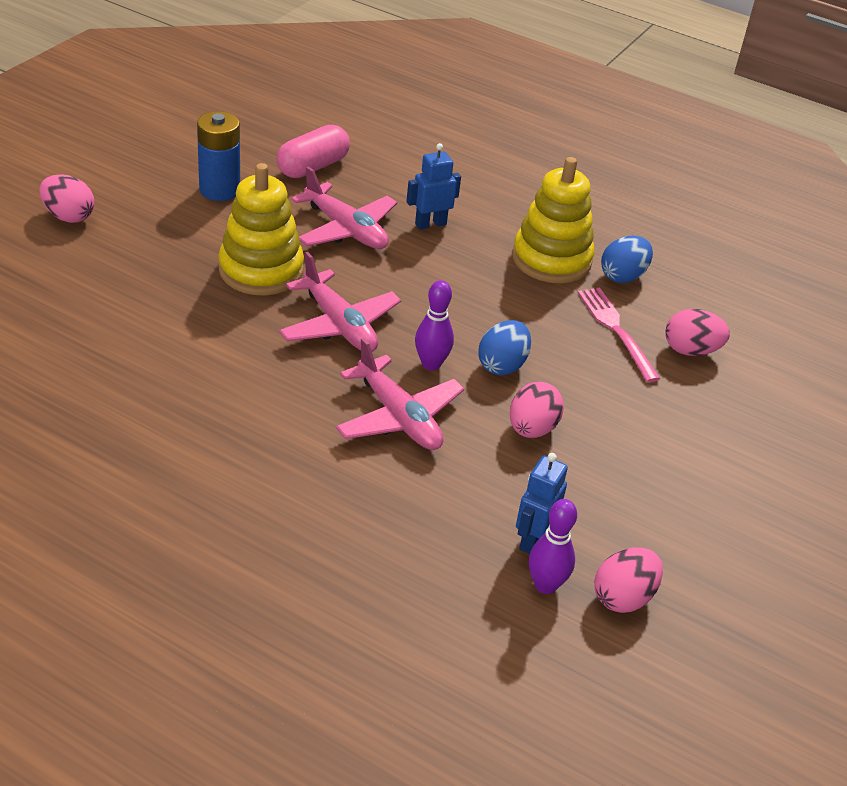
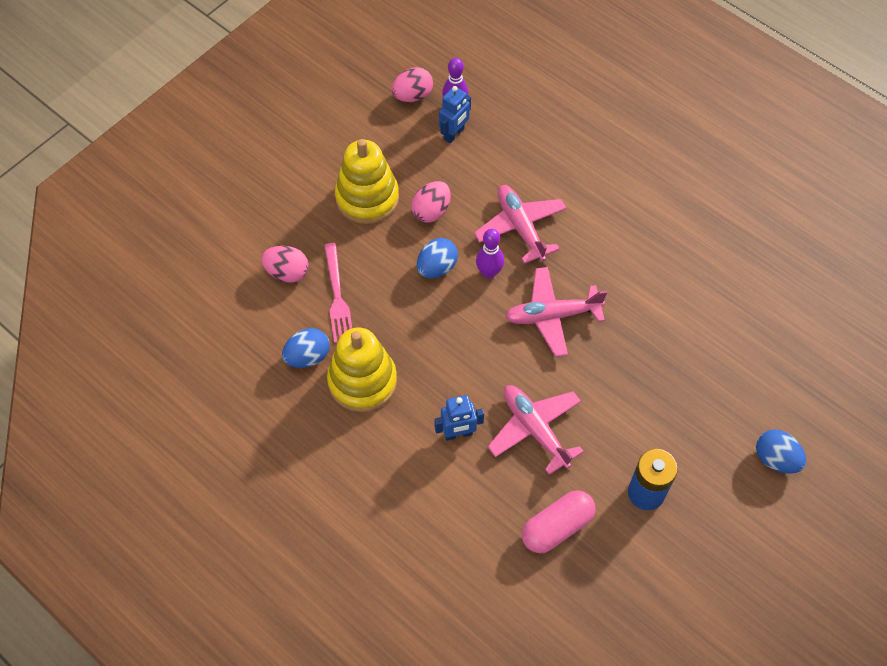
camera: 165 degrees left, 20 degrees up
pink egg [39,174,94,223] -> blue egg [756,429,806,474]
yellow stacking toy [218,163,304,296] -> yellow stacking toy moved to [335,139,399,224]
pink plane [279,252,401,352] -> pink plane turned 75 degrees counterclockwise [505,267,607,357]

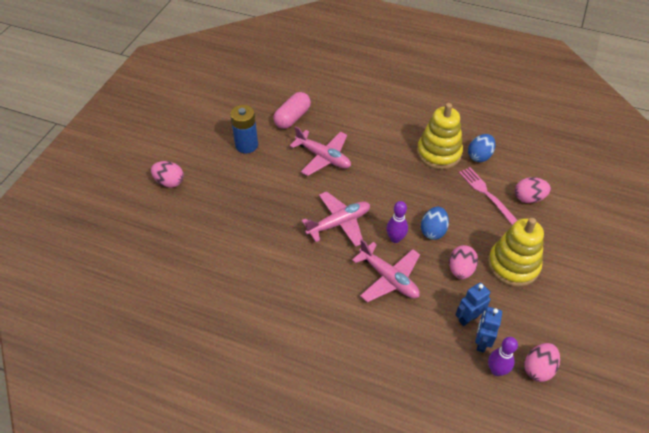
camera: 160 degrees right, 10 degrees down
blue robot [434,395,484,441] -> blue robot moved to [455,282,491,326]
blue egg [756,429,806,474] -> pink egg [151,161,184,188]

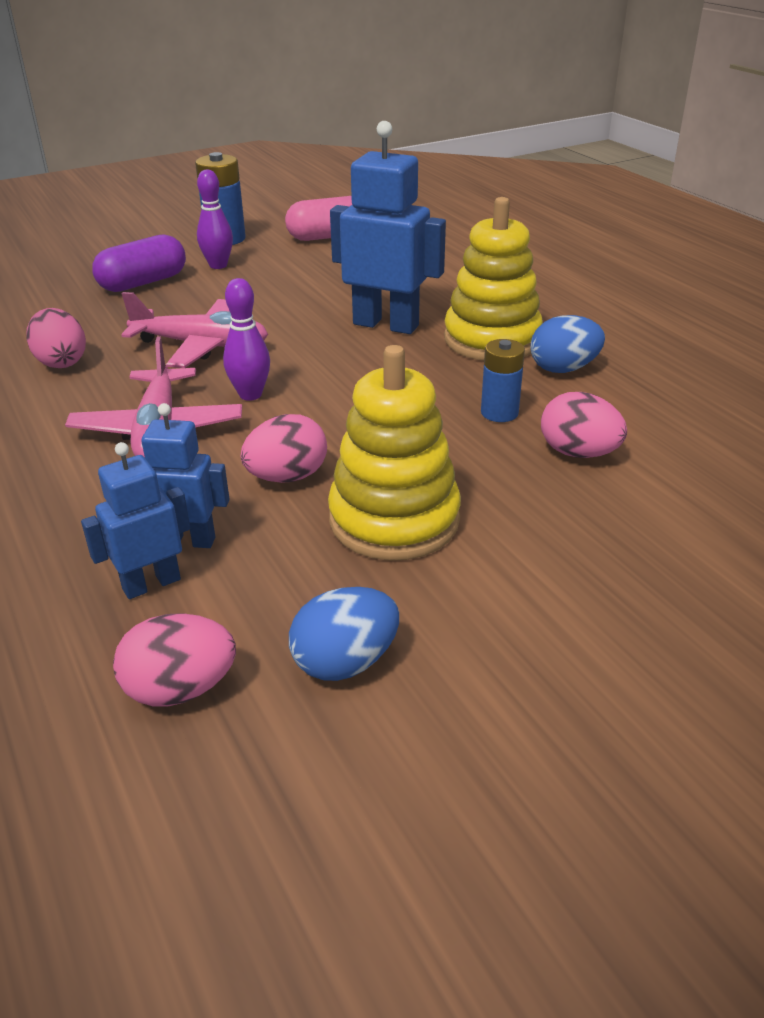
camera: 40 degrees right, 15 degrees down
pink egg [151,161,184,188] -> pink egg moved to [26,308,86,368]
pink plane [290,126,351,176] -> none
blue egg [421,207,449,240] -> blue egg moved to [289,587,399,681]
pink fork [459,167,517,225] -> blue battery [481,339,525,422]
purple bowling pin [488,337,518,376] -> purple bowling pin moved to [197,169,233,269]
none -> purple capsule [92,234,186,292]
none -> blue robot [330,121,446,334]

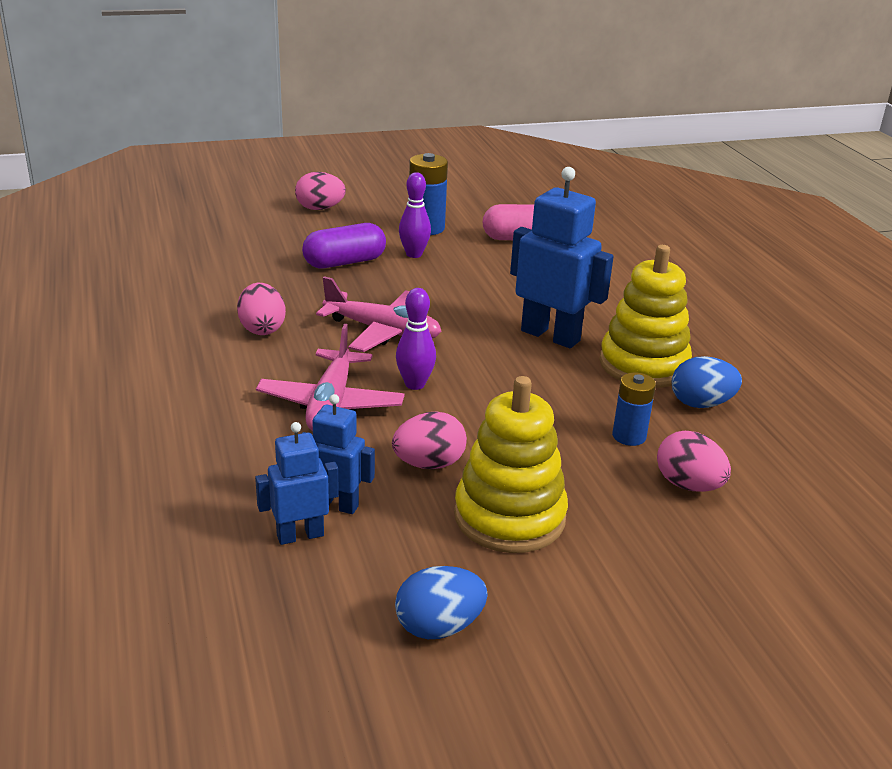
camera: 10 degrees right, 5 degrees down
pink egg [113,613,236,706] -> pink egg moved to [295,172,346,210]

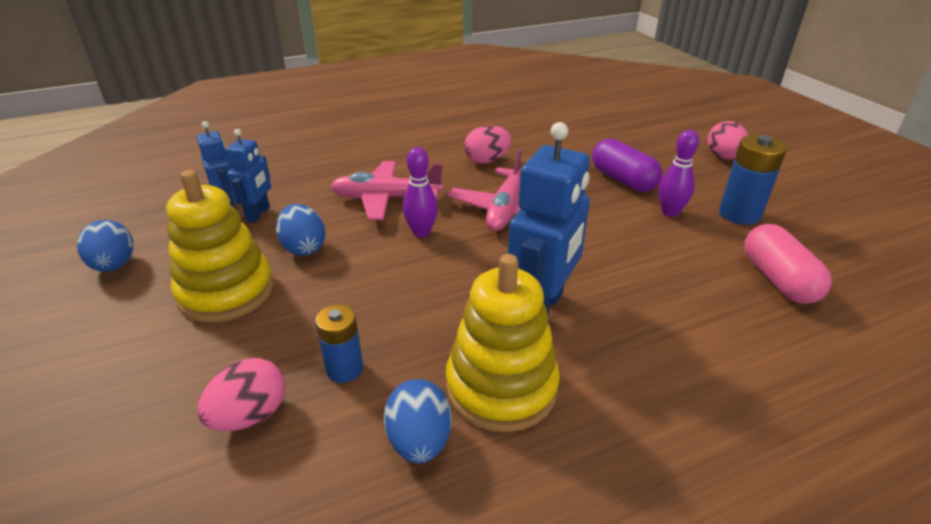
camera: 85 degrees right, 5 degrees up
pink egg [392,412,467,469] -> blue egg [276,204,325,256]

